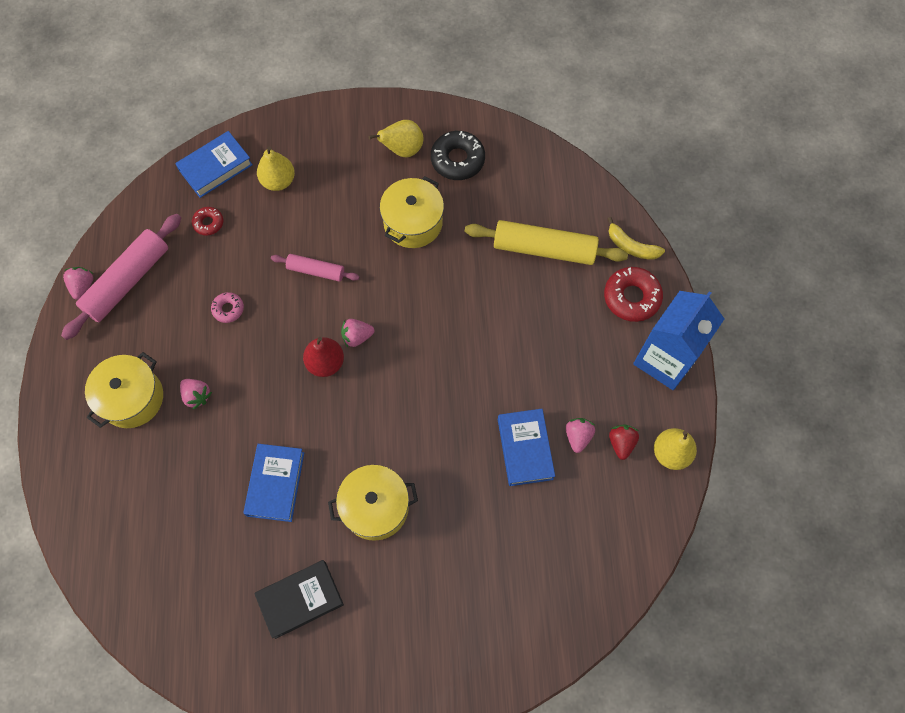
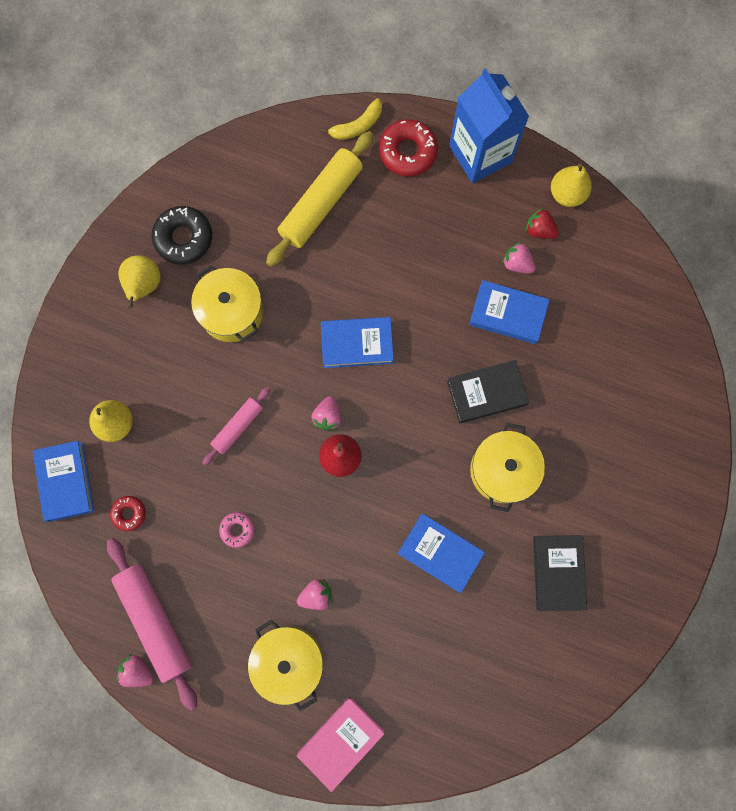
camera: 65 degrees left, 10 degrees up
none -> pink book [297,697,384,792]
none -> blue book [321,317,394,368]
none -> black book [447,360,529,423]

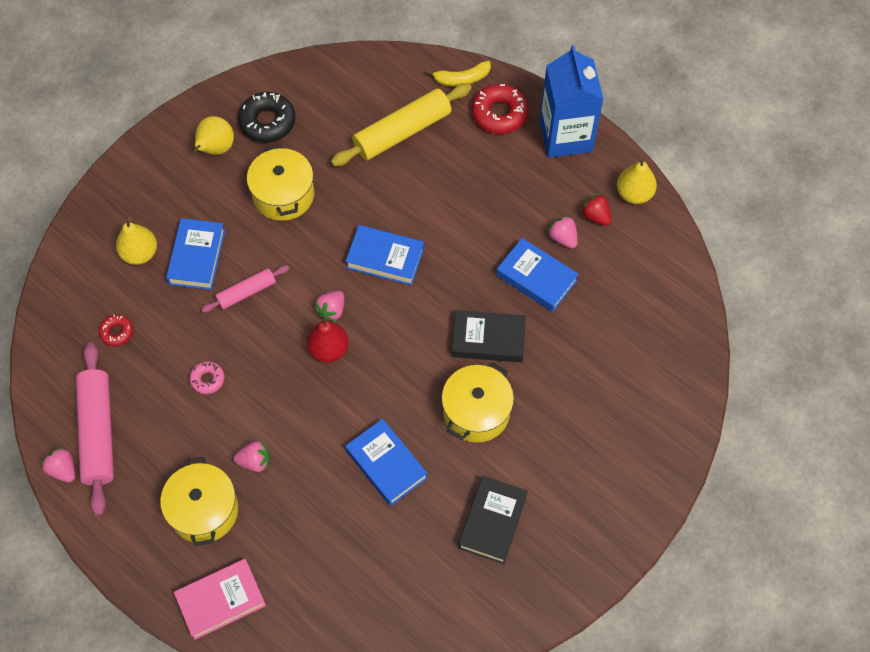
camera: 20 degrees right, 15 degrees down
blue book [33,441,94,522] -> blue book moved to [166,218,225,290]

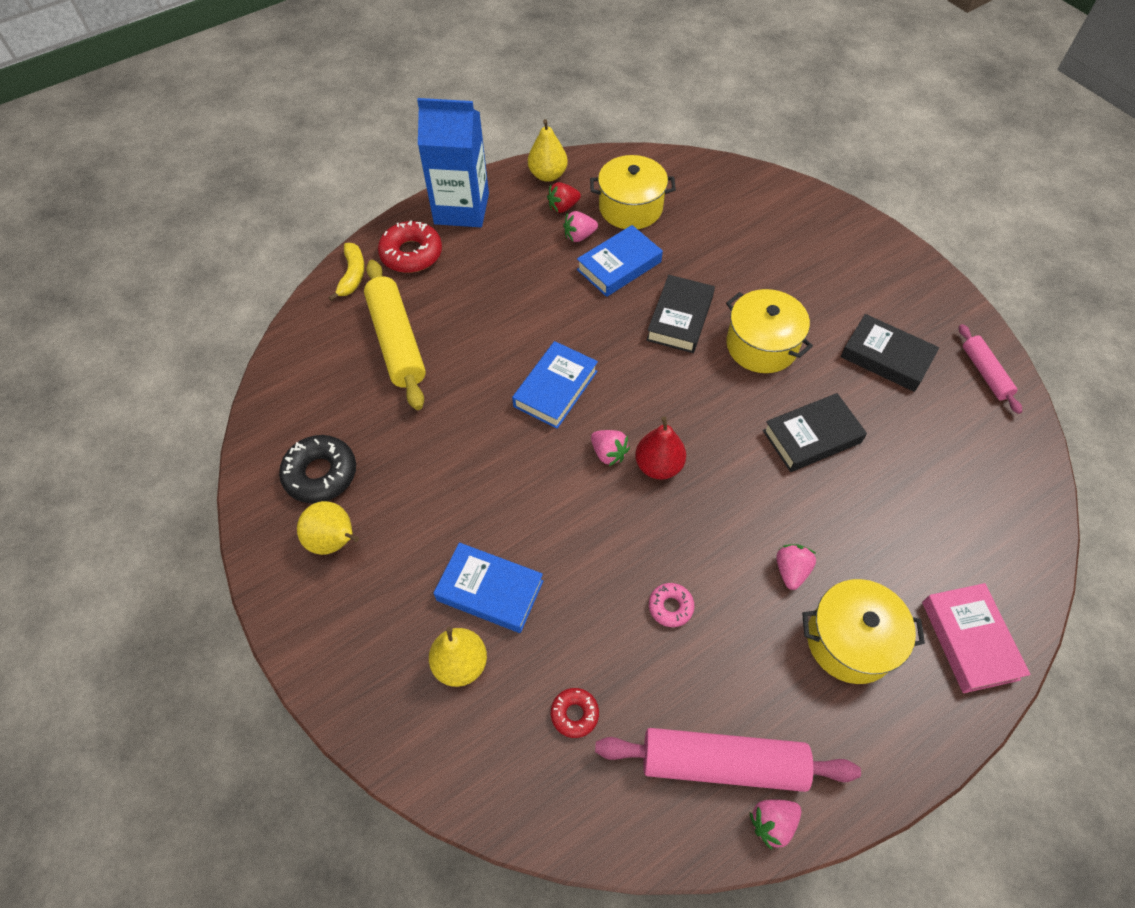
camera: 75 degrees left, 5 degrees down
pink rolling pin [201,265,289,313] -> pink rolling pin moved to [959,324,1022,414]
yellow pot [247,145,314,221] -> yellow pot moved to [590,155,676,229]
blue book [345,419,428,506] -> black book [763,393,867,472]

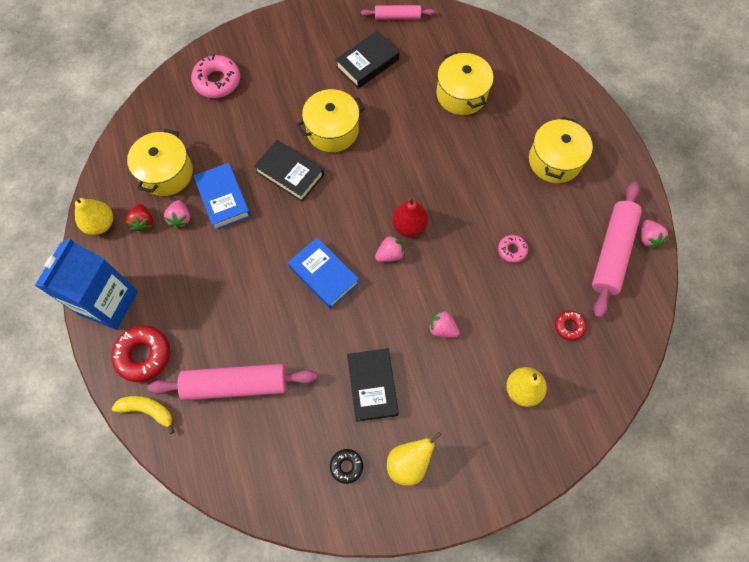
camera: 75 degrees left, 10 degrees up
black donut [279,435,356,504] -> black donut [330,449,363,484], size x0.55
yellow rolling pin [364,260,426,410] -> pink rolling pin [148,364,317,401]
blue book [434,542,543,633] -> none
black book [763,393,867,472] -> black book moved to [347,348,399,422]
pink strawberry [776,544,816,590] -> pink strawberry moved to [428,310,460,338]
pink book [922,583,1031,693] -> none
none -> pink donut [191,54,240,98]
none -> yellow pot [436,51,494,115]

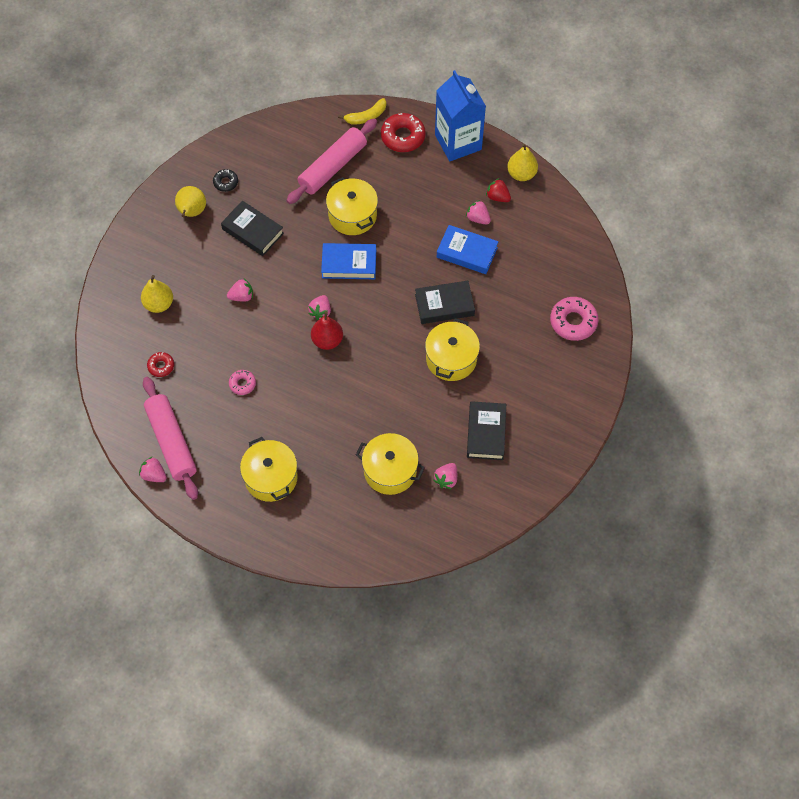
camera: 135 degrees right, 5 degrees down
yellow pot [127,129,193,196] -> yellow pot moved to [326,177,378,235]
pink rolling pin [361,5,435,20] -> none
none -> pink strawberry [433,463,457,489]

